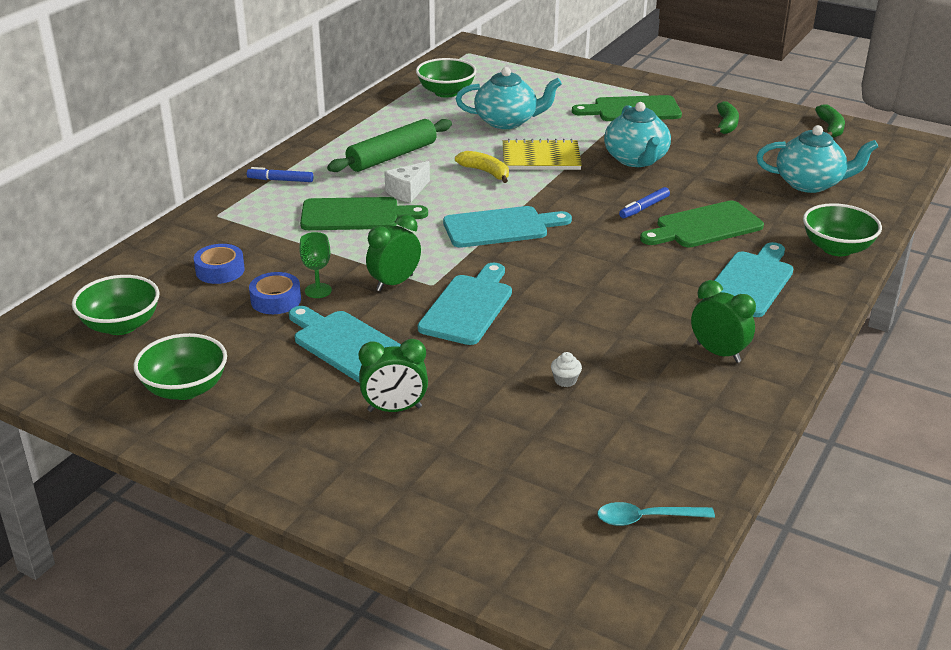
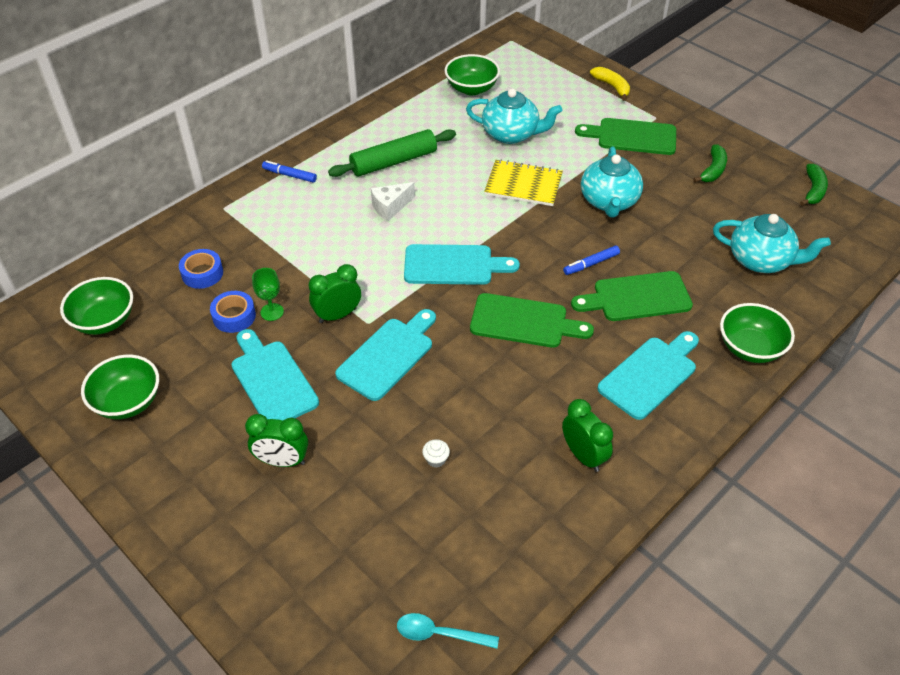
camera: 15 degrees right, 15 degrees up
green cutting board [300,197,428,230] -> green cutting board moved to [470,293,594,348]
yellow banana [455,151,509,183] -> yellow banana moved to [590,67,630,101]

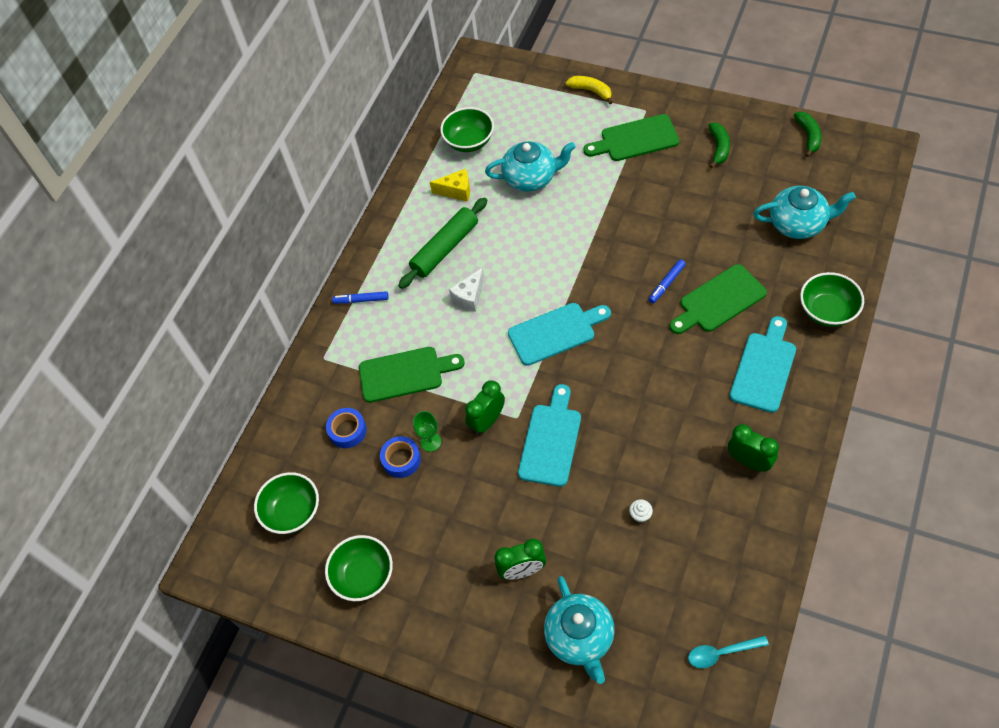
camera: 15 degrees left, 10 degrees up
turquoise cutting board [231,329,319,421] -> none
green cutting board [470,293,594,348] -> green cutting board moved to [359,347,465,403]
yellow notebook [484,159,563,206] -> none
turquoise teapot [581,146,643,217] -> turquoise teapot moved to [544,576,615,684]
none -> yellow cheese [430,169,470,202]

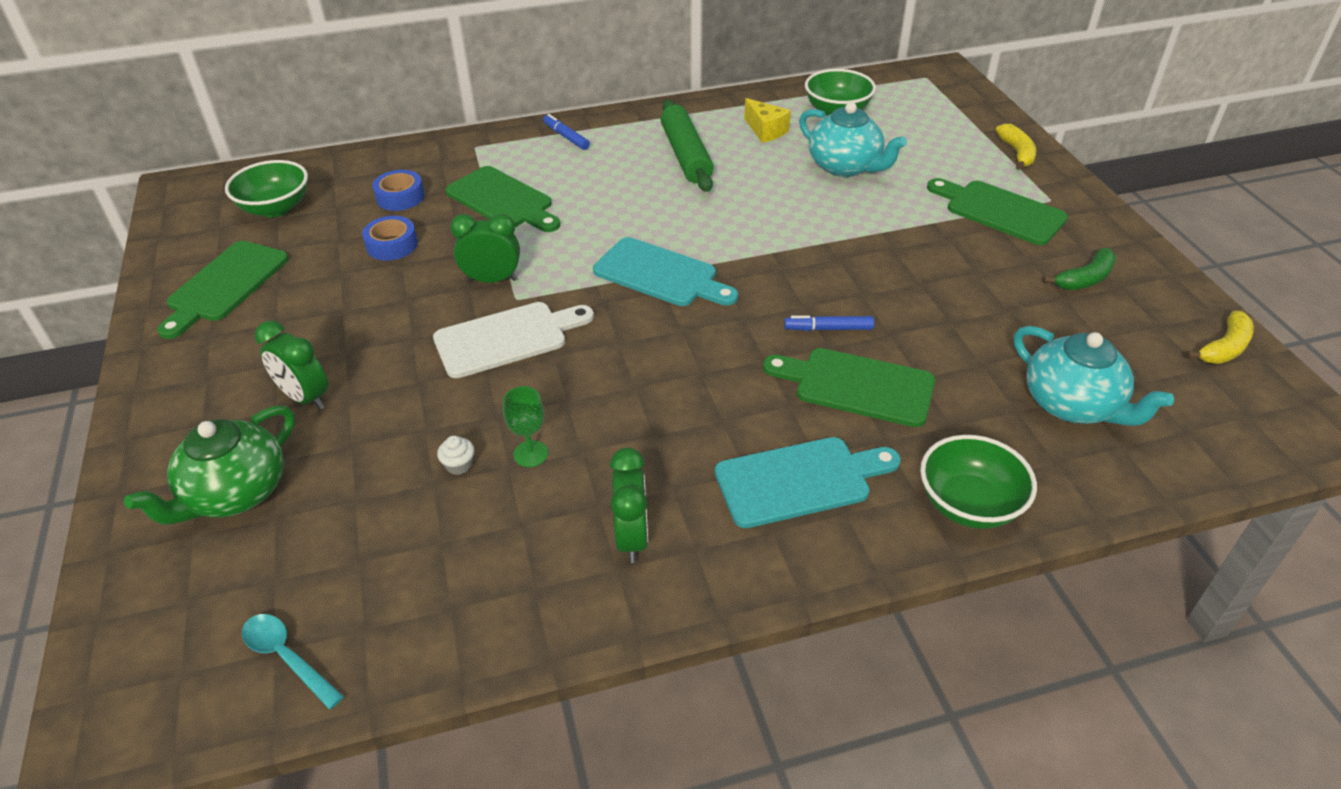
camera: 45 degrees right, 15 degrees down
green bowl [325,535,393,601] -> green cutting board [157,241,289,339]
green rolling pin [398,197,487,289] -> green rolling pin turned 75 degrees clockwise [661,99,714,192]
green goblet [413,411,441,452] -> green goblet moved to [503,386,548,467]
white cheese [449,268,484,312] -> none
turquoise cutting board [518,384,581,487] -> white cutting board [433,302,594,378]
turquoise teapot [544,576,615,684] -> green teapot [124,405,295,525]
green banana [794,112,822,157] -> yellow banana [1186,311,1254,364]

